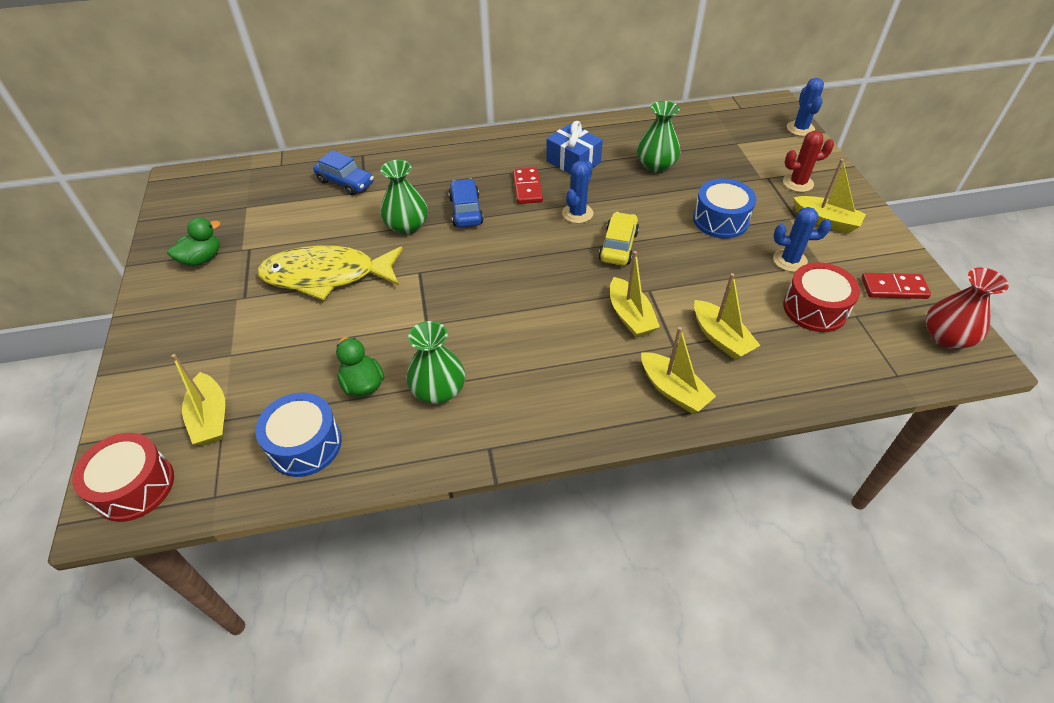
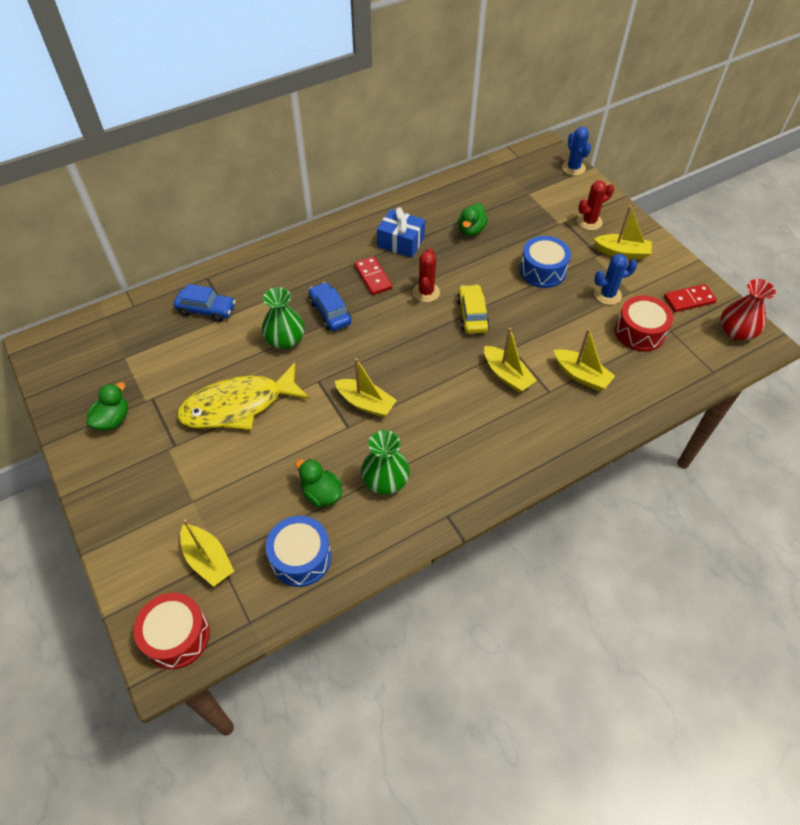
camera: 20 degrees left, 5 degrees up
blue cactus [562,161,593,223] -> red cactus [413,248,440,302]
green vase [637,101,680,172] -> green duck [458,203,488,236]
yellow boat [641,327,716,414] -> yellow boat moved to [335,358,397,417]

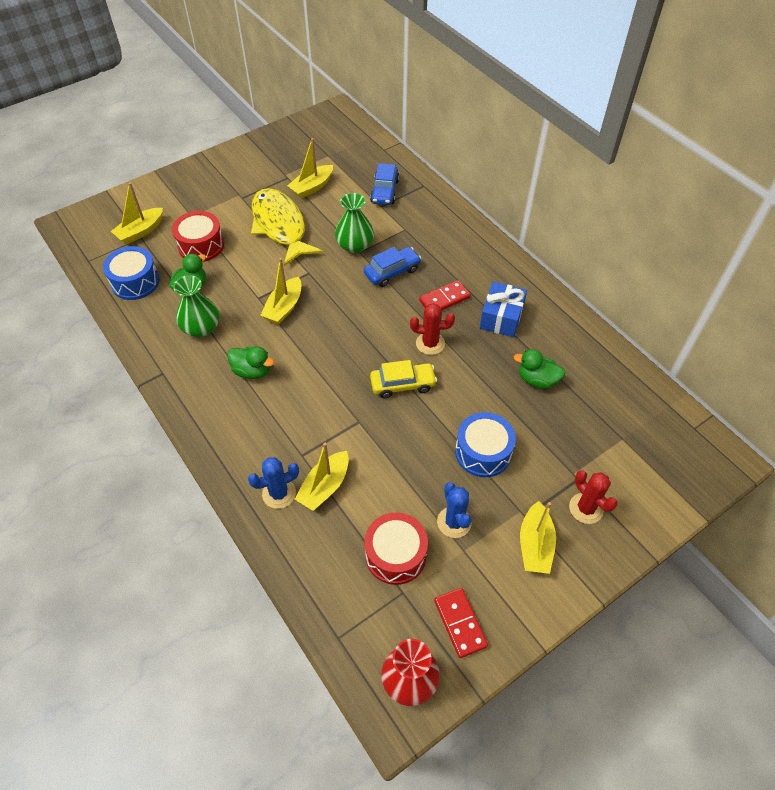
camera: 85 degrees right, 0 degrees up
green duck [86,382,128,431] -> green duck moved to [227,346,274,379]
red drum [134,593,210,669] -> red drum moved to [172,211,224,262]
yellow boat [484,328,537,393] -> yellow boat moved to [287,138,333,199]
blue cactus [562,127,591,176] -> blue cactus moved to [248,457,299,509]

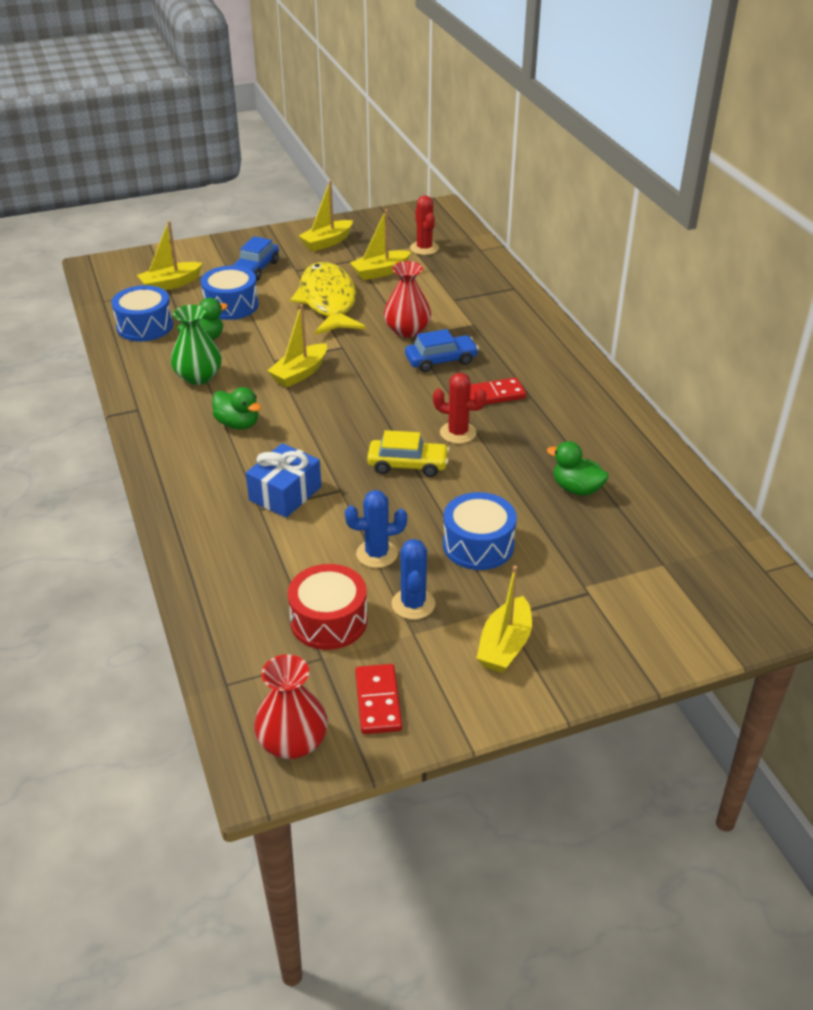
camera: 15 degrees right, 15 degrees down
red drum [172,211,224,262] -> blue drum [201,266,259,320]
blue cactus [248,457,299,509] -> blue cactus moved to [345,490,407,568]
yellow boat [295,443,349,511] -> yellow boat moved to [299,181,353,252]
green vase [335,193,374,253] -> red vase [384,261,431,338]
blue car [370,163,399,205] -> blue car moved to [232,236,279,281]
blue gift [480,282,527,337] -> blue gift moved to [246,443,321,518]
red cactus [569,470,618,524] -> red cactus moved to [410,196,439,255]

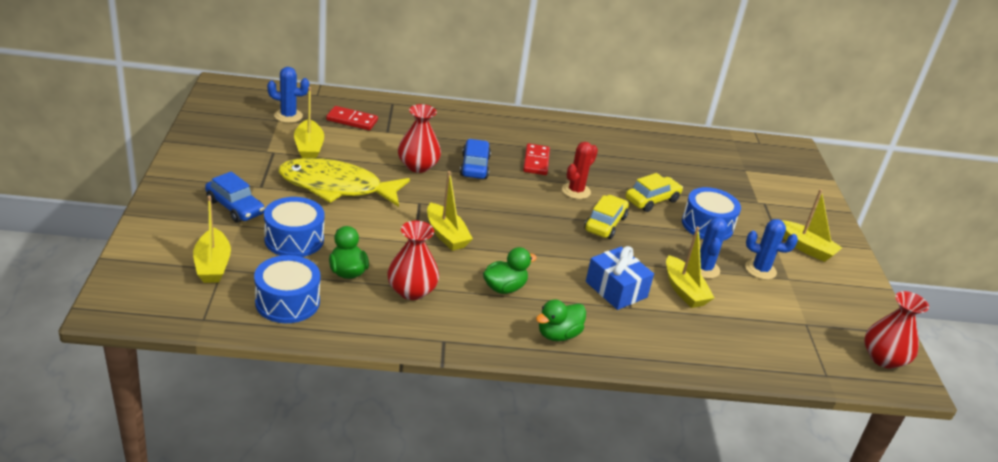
camera: 75 degrees left, 5 degrees down
green vase [171,305,222,385] -> red vase [387,221,439,300]
red drum [288,564,367,650] -> none
yellow boat [299,181,353,252] -> yellow boat moved to [666,227,714,308]
red domino [355,664,402,734] -> red domino moved to [326,106,378,130]
red cactus [410,196,439,255] -> blue cactus [267,67,309,123]
green duck [547,441,609,496] -> green duck moved to [536,300,586,341]
none -> yellow car [625,173,683,212]

